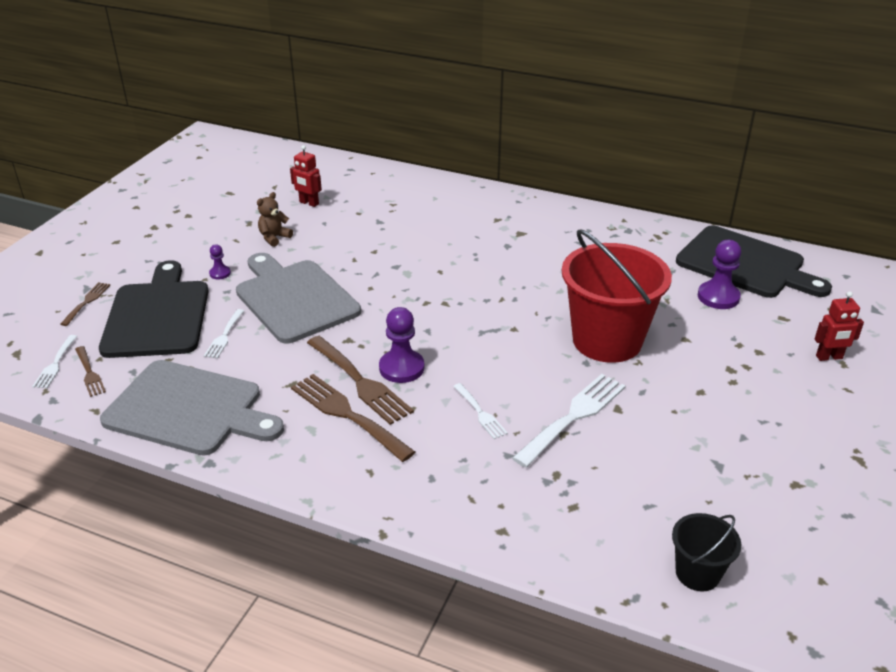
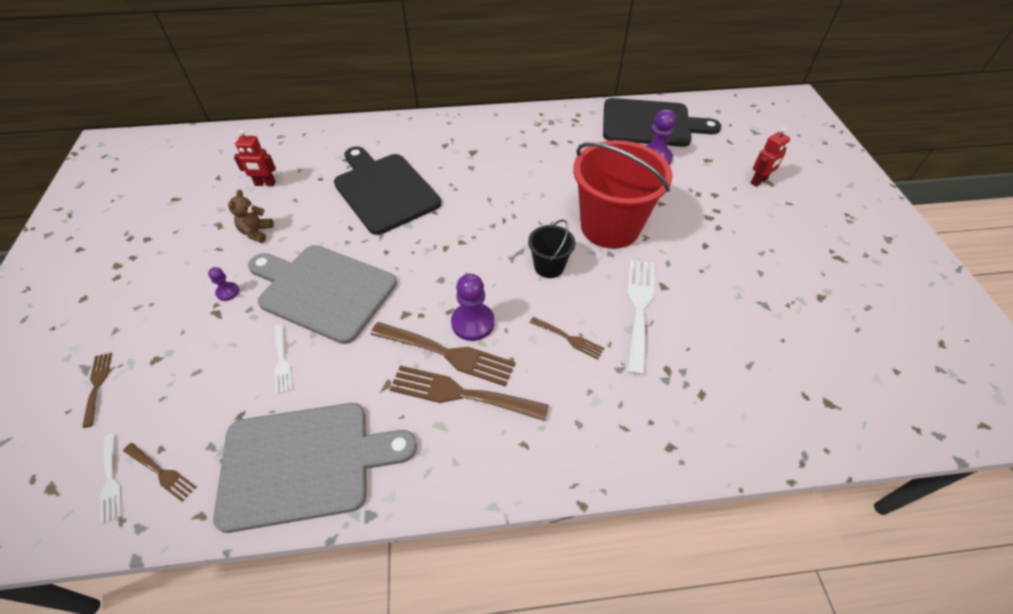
camera: 30 degrees left, 15 degrees up
black cutting board [99,260,209,358] -> black cutting board moved to [334,147,441,235]
white fork [453,383,508,439] -> brown fork [529,317,604,359]
black bucket [672,513,741,591] -> black bucket moved to [528,220,576,278]

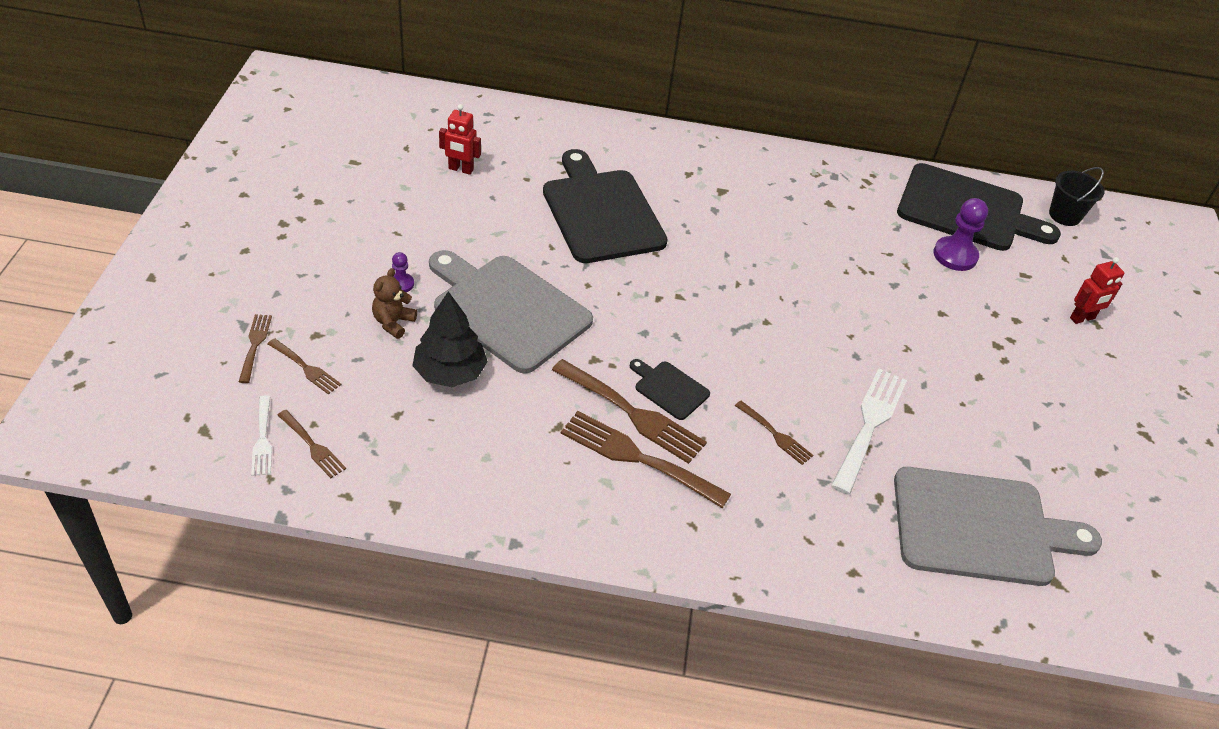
camera: 10 degrees right, 5 degrees down
grey cutting board [213,403,417,533] -> grey cutting board moved to [894,467,1102,586]
brown teddy bear [228,189,274,243] -> brown teddy bear moved to [372,268,417,339]
white fork [275,324,293,394] -> black tree [412,291,488,387]
purple pawn [451,274,494,341] -> black cutting board [630,359,710,420]
black bucket [528,220,576,278] -> black bucket moved to [1049,167,1105,226]
red bucket [573,140,673,249] -> none
none -> brown fork [267,338,341,394]

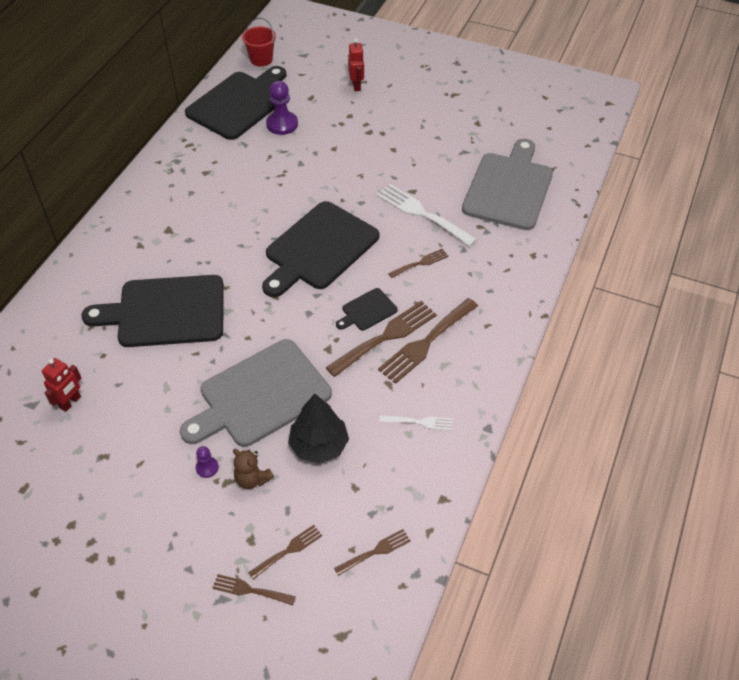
camera: 70 degrees left, 5 degrees up
white fork [251,395,272,476] -> white fork moved to [379,415,454,431]
black bucket [1049,167,1105,226] -> red bucket [242,17,276,66]
none -> black cutting board [262,201,379,297]

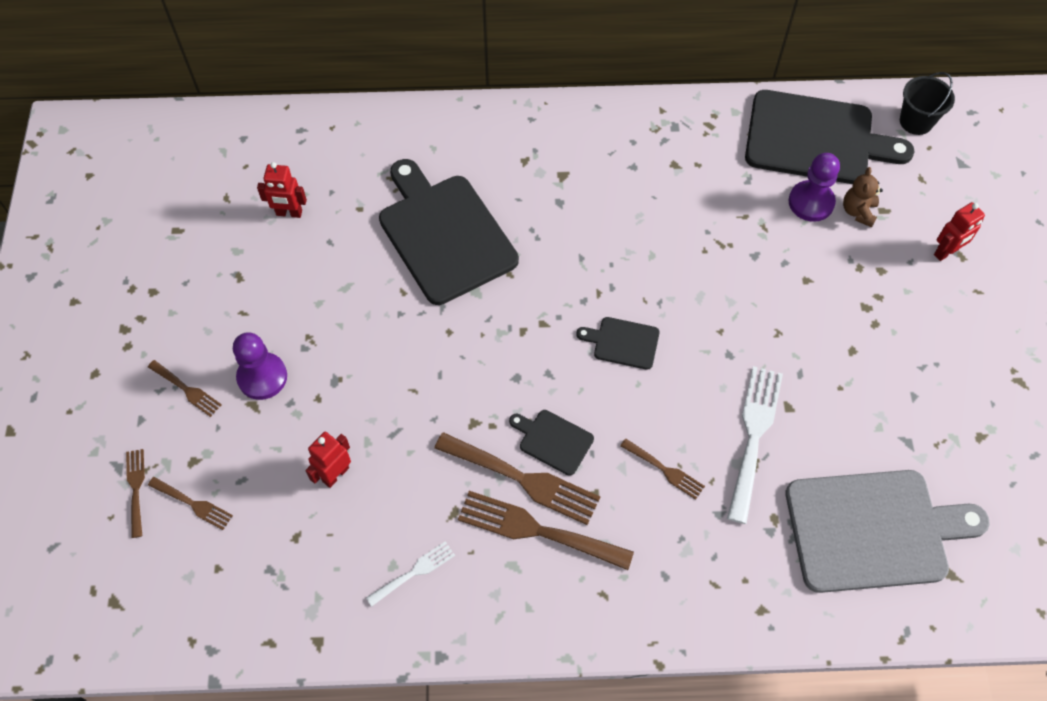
camera: 65 degrees right, 10 degrees up
grey cutting board [180,339,332,447] -> none
purple pawn [196,446,219,478] -> purple pawn [233,332,287,400], size x1.90
brown teddy bear [233,449,274,489] -> brown teddy bear moved to [843,167,883,227]
red bucket [242,17,276,66] -> black bucket [900,72,955,135]
black cutting board [262,201,379,297] -> black cutting board [576,317,660,370], size x0.45
black tree [288,394,349,464] -> red robot [306,432,351,488]
brown fork [334,529,411,576] -> brown fork moved to [148,360,222,417]
white fork [379,415,454,431] -> white fork turned 105 degrees counterclockwise [366,541,455,607]

